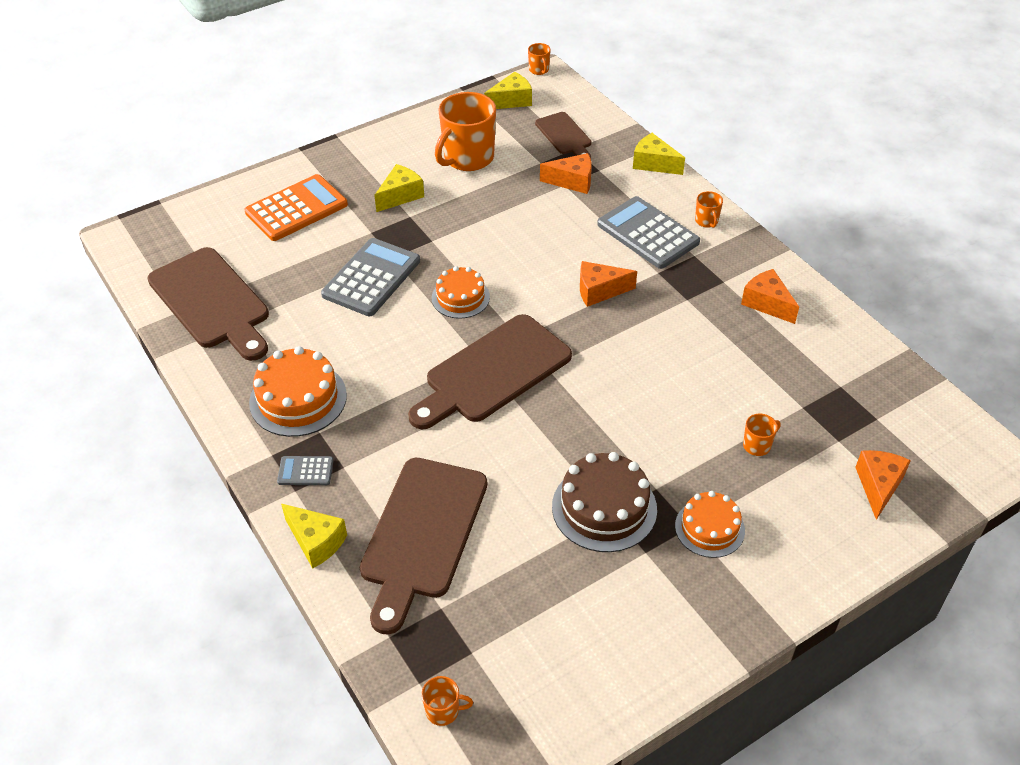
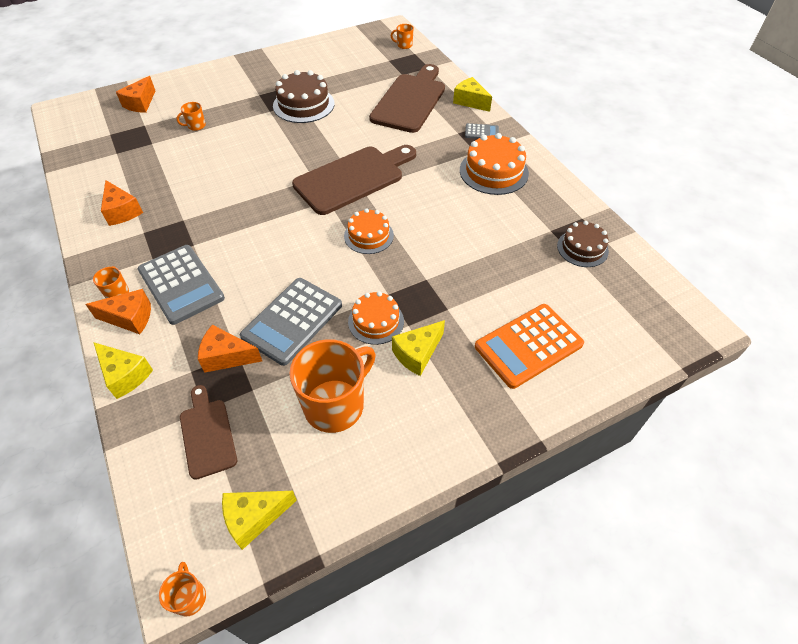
camera: 175 degrees left, 5 degrees up
brown cutting board [147,247,269,361] -> brown cake [557,221,609,267]
grey calculator [321,238,420,316] -> grey calculator moved to [240,278,342,366]
orange cheese [580,261,637,307] -> orange cheese moved to [85,289,151,334]
orange cake [675,491,745,558] -> orange cake moved to [348,291,404,345]

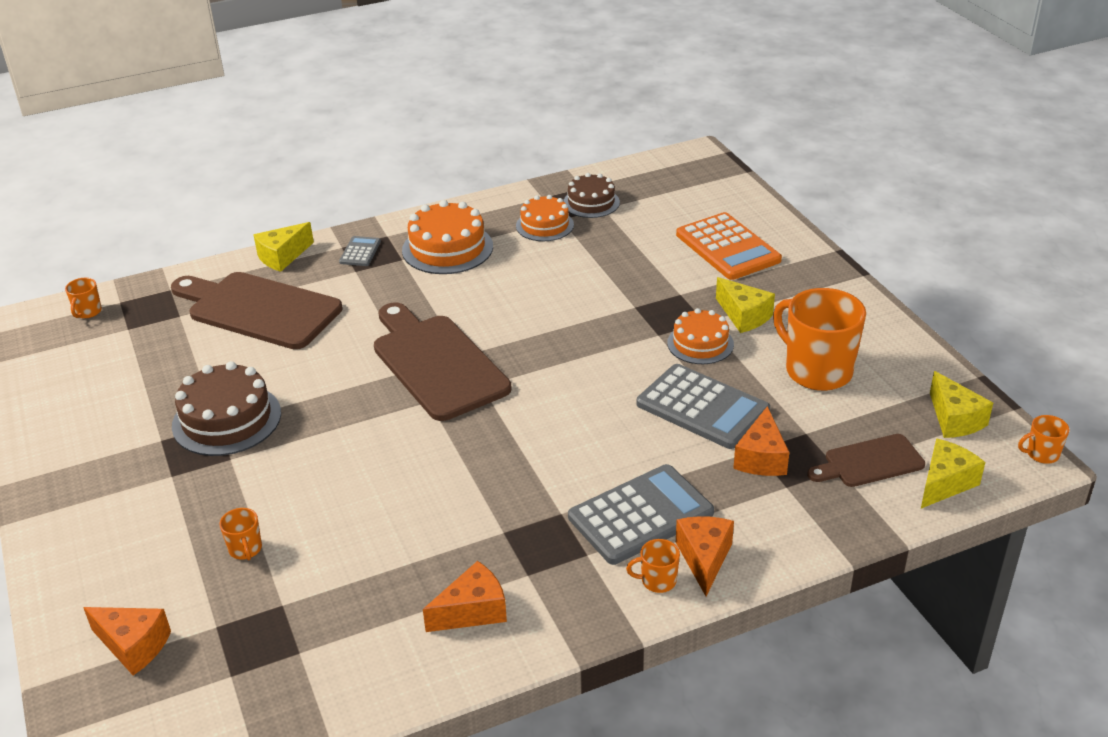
camera: 85 degrees left, 15 degrees down
yellow cheese [93,342,153,399] -> yellow cheese moved to [921,438,985,508]
orange cake [344,209,394,254] -> orange cake moved to [516,195,574,241]

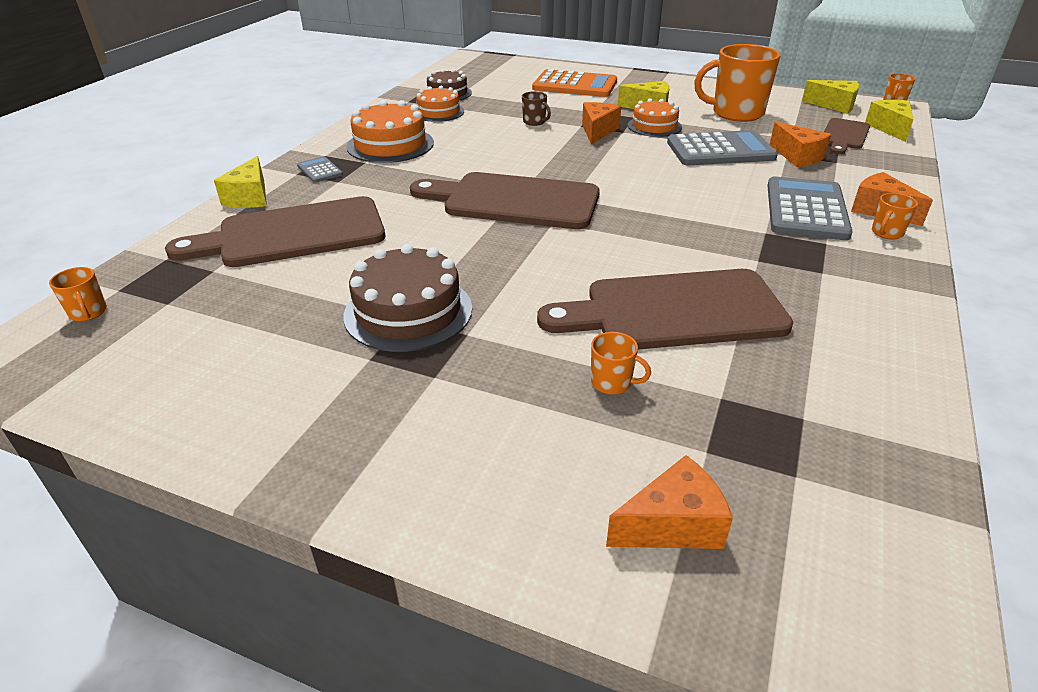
camera: 45 degrees left, 0 degrees up
orange cheese [423,561,507,632] -> orange cheese moved to [582,102,621,144]
none -> brown mug [522,91,551,126]
none -> brown cutting board [537,269,794,350]

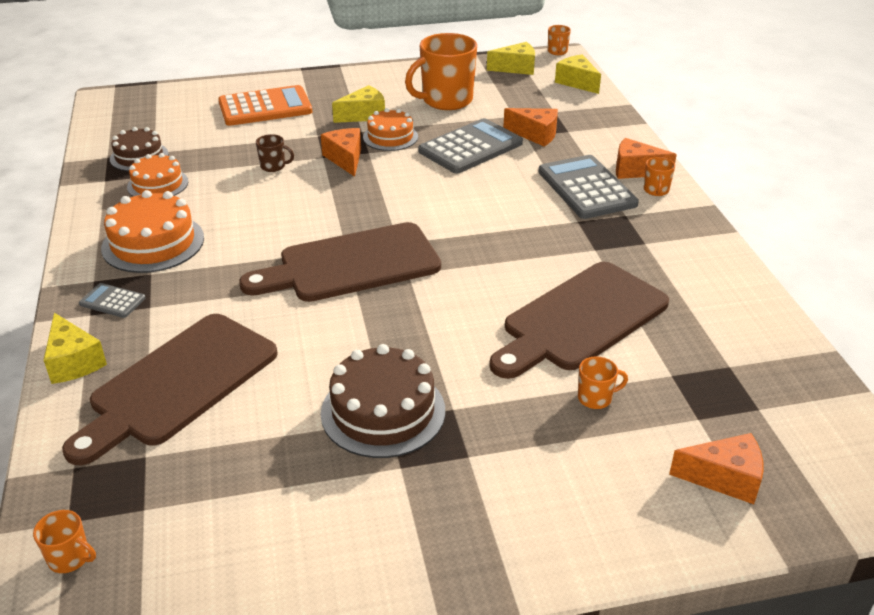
camera: 35 degrees left, 0 degrees up
orange cheese [606,455,733,549] -> orange cheese turned 60 degrees clockwise [669,433,764,504]
brown cutting board [824,118,870,154] -> none

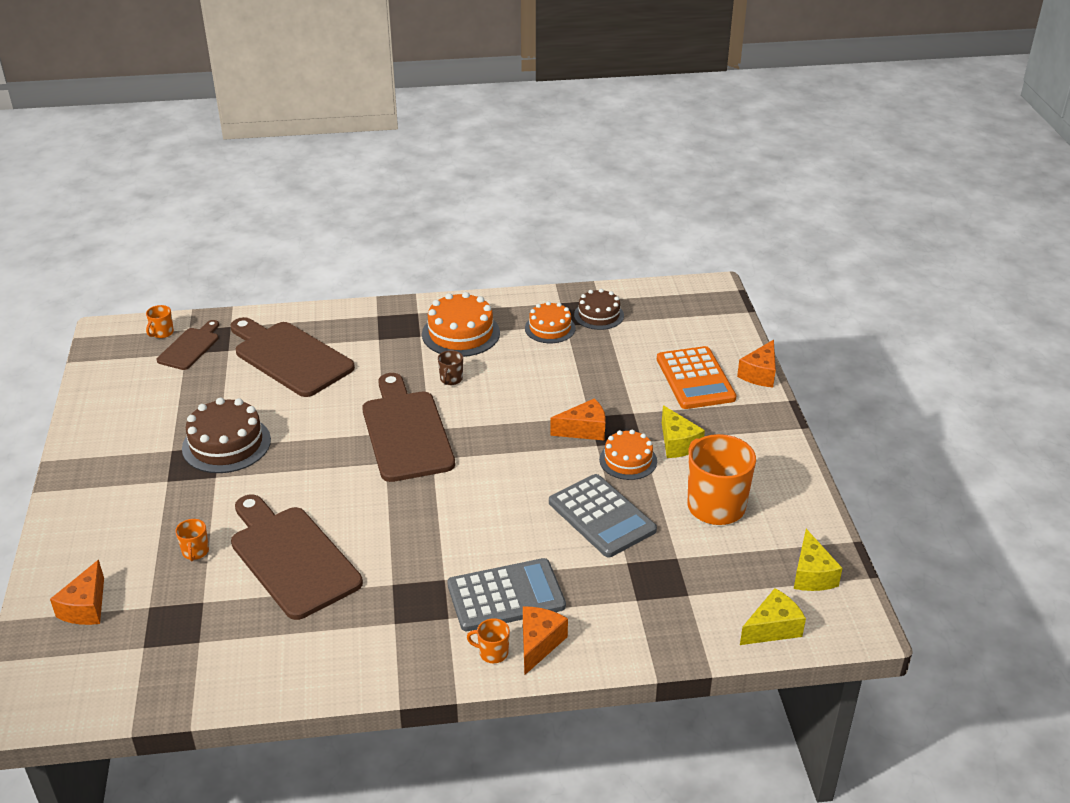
camera: 95 degrees right, 0 degrees up
yellow cheese [44,313,107,384] -> none
grey calculator [79,283,145,318] -> none
brown mug [256,134,294,172] -> brown mug moved to [438,350,463,385]
orange cheese [503,108,558,146] -> orange cheese moved to [737,340,776,387]
orange mug [548,25,571,55] -> none
none -> brown cutting board [157,320,219,370]

